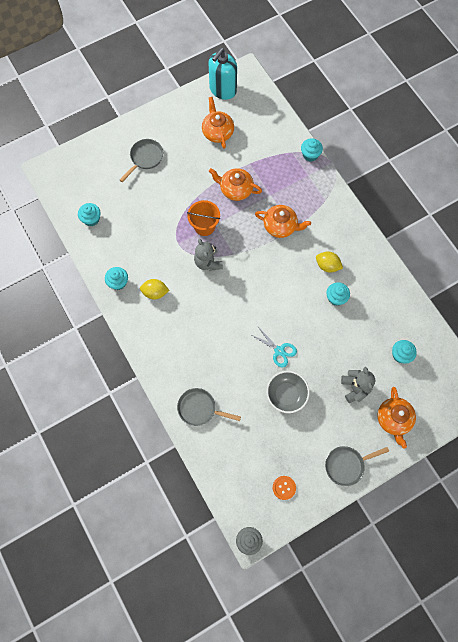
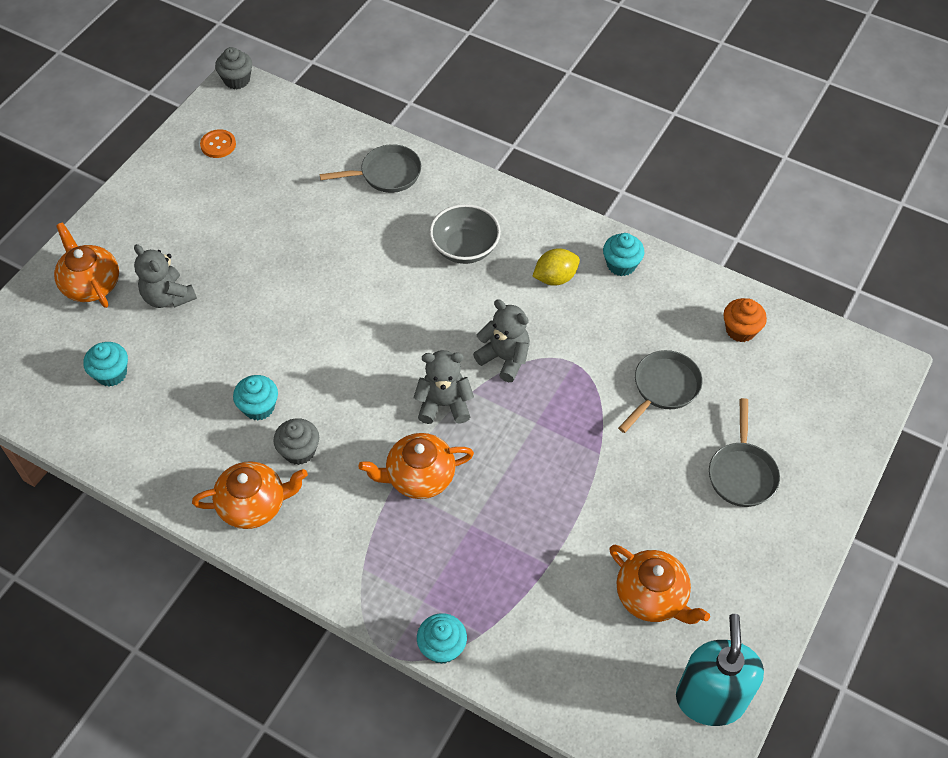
camera: 150 degrees right, 15 degrees down
turquoise cupcake [78,203,101,226] -> orange cupcake [723,298,767,342]
orange bucket [187,200,220,236] -> none
orange teapot [209,168,262,201] -> orange teapot moved to [192,461,308,529]
turquoise scissors [252,327,297,367] -> none
grey bowl [266,371,310,413] -> grey bowl moved to [429,204,501,264]
yellow lemon [316,252,343,273] -> grey cupcake [273,418,319,465]
grey pan [325,446,389,486] -> grey pan moved to [618,350,703,433]
none -> grey teddy bear [414,350,474,424]

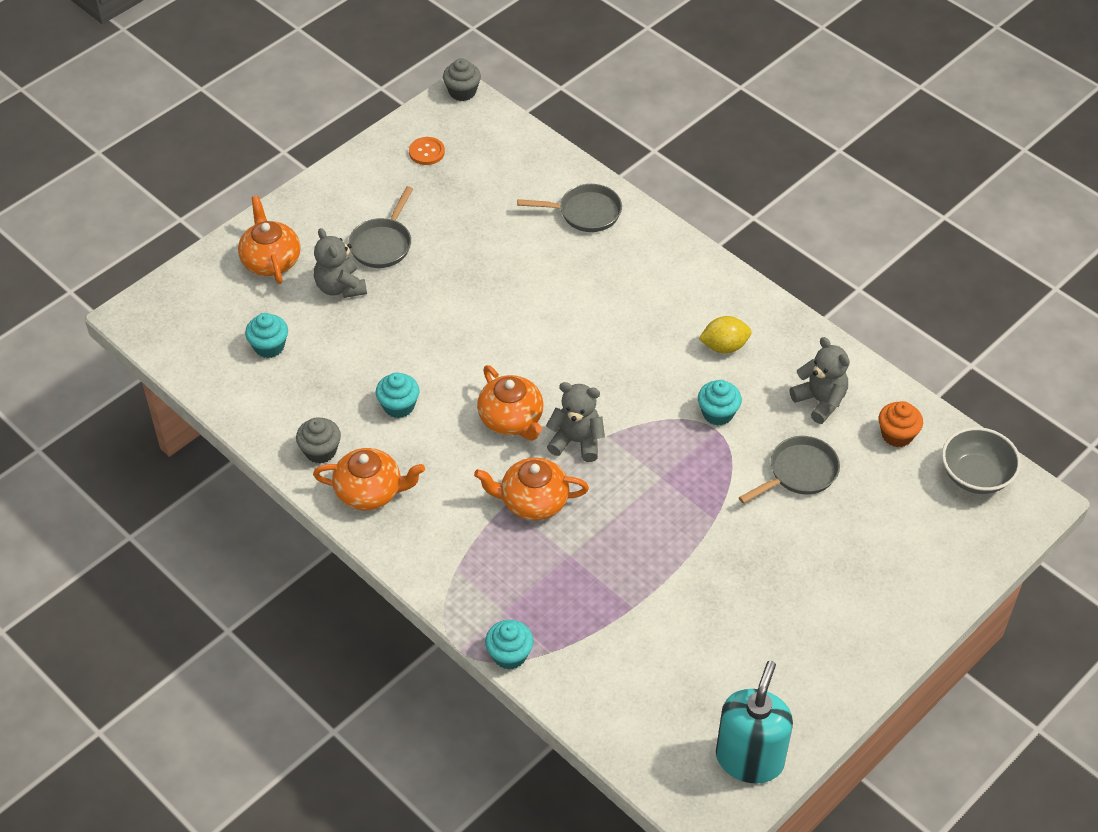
camera: 15 degrees right, 5 degrees down
grey cupcake [273,418,319,465] -> grey cupcake moved to [296,417,341,464]
grey bowl [429,204,501,264] -> grey bowl moved to [942,427,1021,494]
grey teddy bear [473,299,530,382] -> grey teddy bear moved to [789,337,850,424]
turquoise cupcake [603,233,644,276] -> turquoise cupcake moved to [698,380,742,426]
orange teapot [609,545,710,624] -> orange teapot moved to [477,365,543,441]
grey pan [709,398,780,507] -> grey pan moved to [348,186,413,268]

